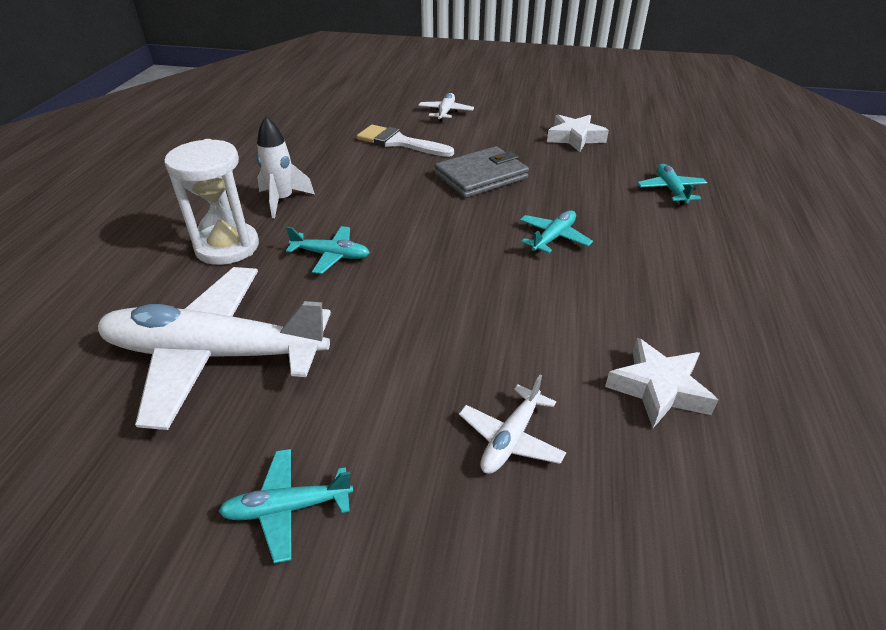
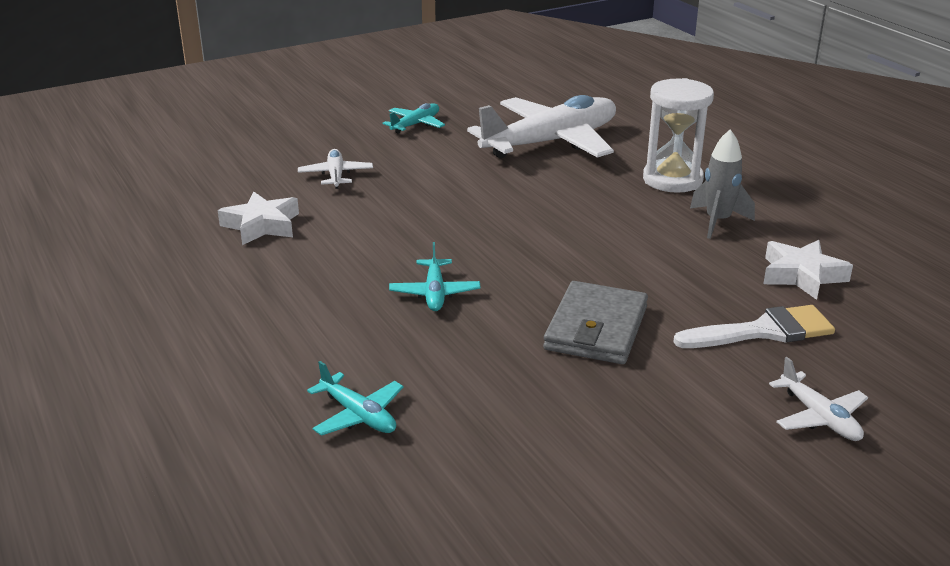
camera: 140 degrees right, 10 degrees down
white rocket [256,117,315,218] -> grey rocket [690,129,755,239]
turquoise plane [286,226,370,274] -> none
white star [547,115,609,152] -> white star moved to [763,240,853,300]

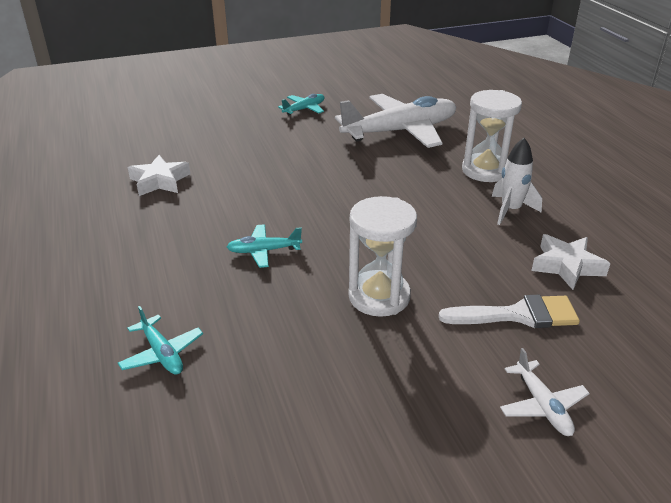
camera: 10 degrees right, 5 degrees up
white plane [298,149,373,189] -> none
turquoise plane [389,242,481,311] -> turquoise plane turned 75 degrees clockwise [227,224,302,268]
grey wallet [543,281,648,364] -> white hourglass [348,196,417,317]
grey rocket [690,129,755,239] -> white rocket [492,138,542,225]

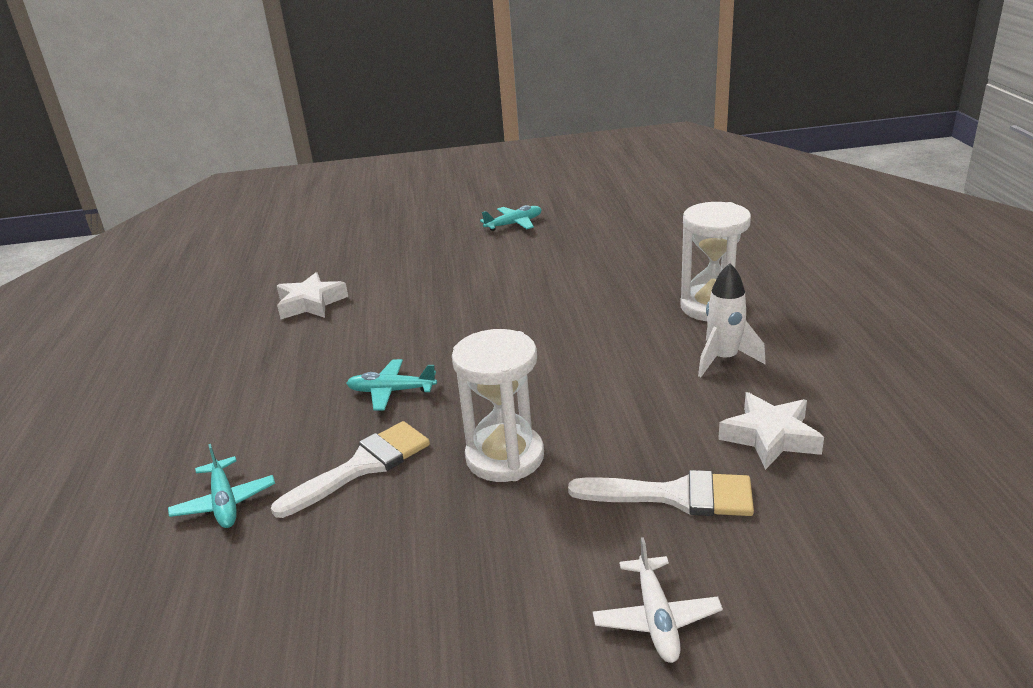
camera: 15 degrees right, 5 degrees down
white plane [335,94,456,148] -> none
none -> white brush [271,421,430,518]

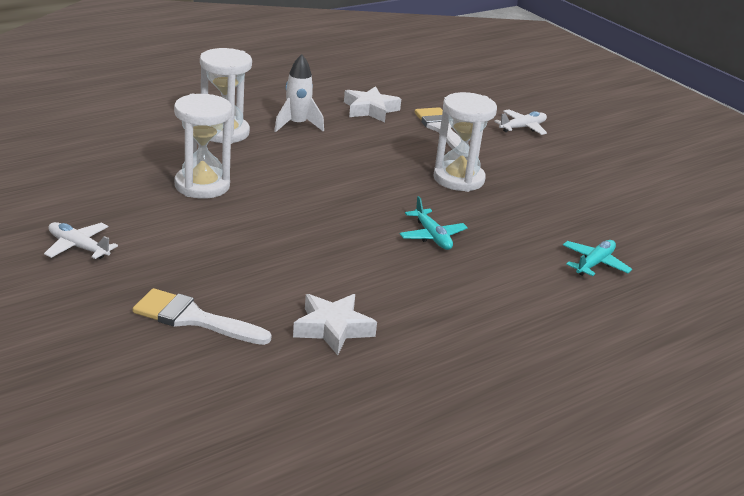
camera: 125 degrees left, 0 degrees up
white brush [271,421,430,518] -> white brush moved to [133,288,271,345]
turquoise plane [480,205,542,231] -> white plane [44,222,118,259]
none -> white hourglass [174,94,232,199]

